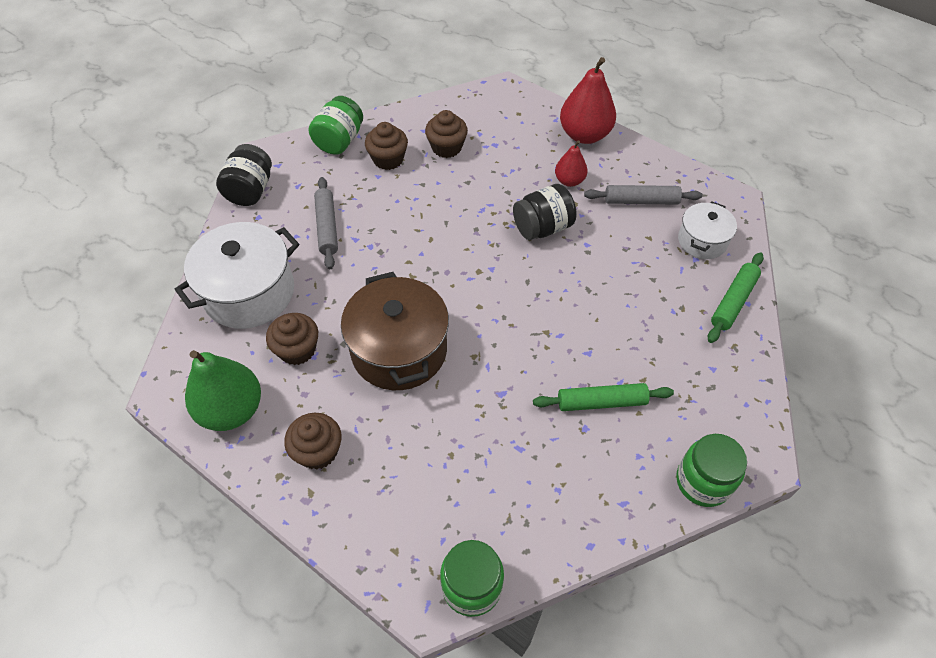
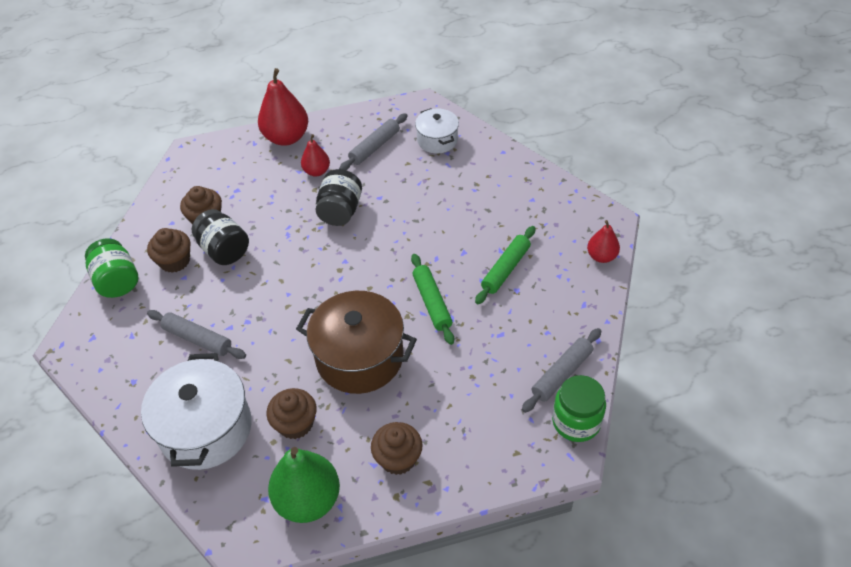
camera: 50 degrees left, 5 degrees down
black jar [216,144,272,206] -> black jar moved to [192,209,249,265]
green jar [676,434,747,507] -> red pear [587,220,620,263]
green rolling pin [708,252,764,343] -> green rolling pin moved to [411,254,454,345]
none -> grey rolling pin [522,328,601,413]

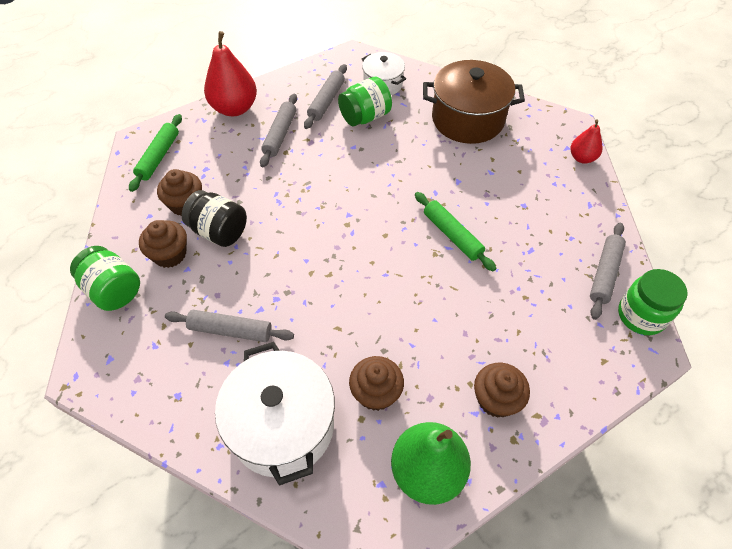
camera: 20 degrees left, 5 degrees up
brown pot [296,291,417,394] -> brown pot moved to [423,60,525,144]
red pear [301,134,330,177] -> grey rolling pin [260,94,297,167]
black jar [316,169,362,226] -> none
green rolling pin [475,226,535,304] -> green rolling pin moved to [129,114,182,192]
none -> green jar [338,76,392,126]

